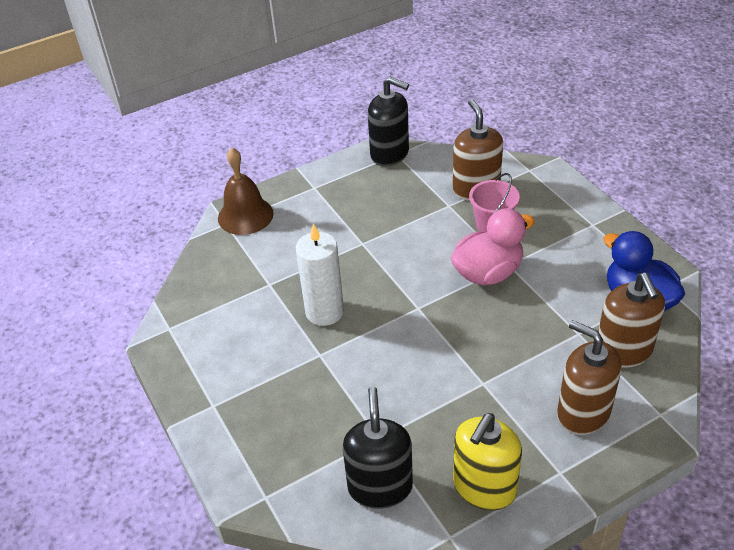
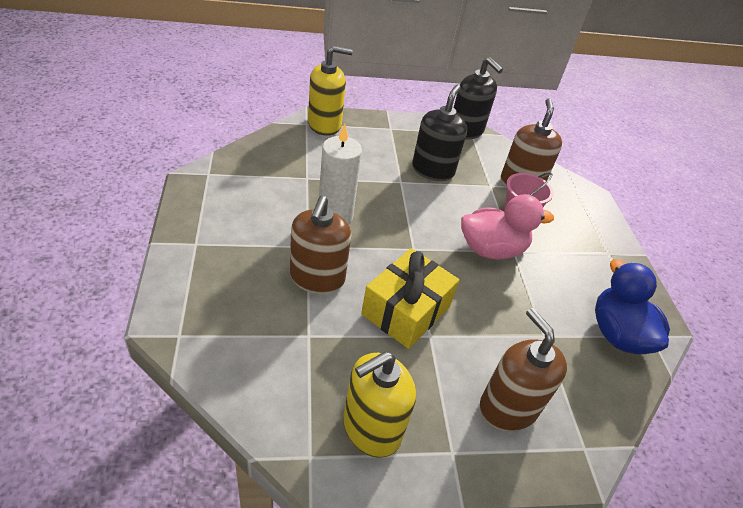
camera: 15 degrees right, 0 degrees up
brown bell [218,148,274,235] -> yellow soap dispenser [308,46,353,136]
black soap dispenser [343,387,413,509] -> black soap dispenser moved to [412,85,467,181]
brown soap dispenser [598,273,665,368] -> brown soap dispenser moved to [290,196,351,294]
none -> yellow gift [361,248,459,349]

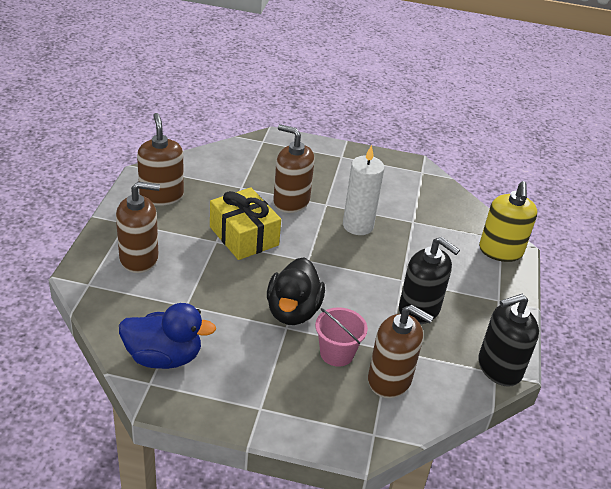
camera: 110 degrees right, 5 degrees down
yellow soap dispenser [343,351,416,458] -> brown soap dispenser [137,113,184,206]
pink duck [461,194,554,259] -> black duck [267,257,325,325]

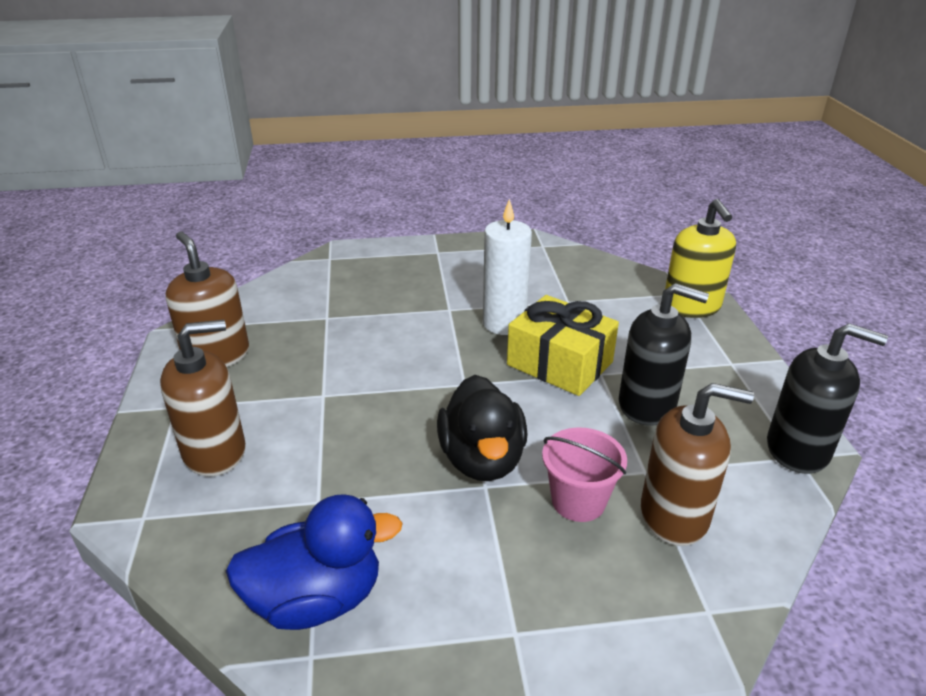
camera: 15 degrees left, 5 degrees down
yellow gift [210,187,281,260] -> yellow gift moved to [507,295,619,396]
brown soap dispenser [273,124,315,213] -> none
black soap dispenser [478,294,539,387] -> black soap dispenser turned 120 degrees counterclockwise [767,323,888,474]

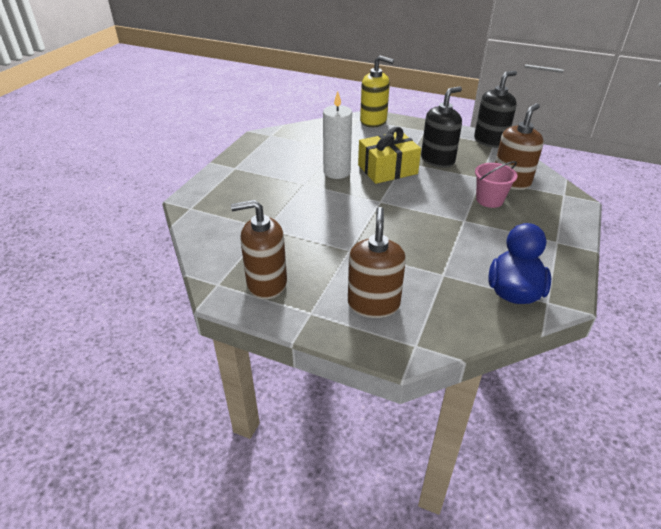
camera: 60 degrees left, 5 degrees up
black duck [437,375,527,481] -> none

